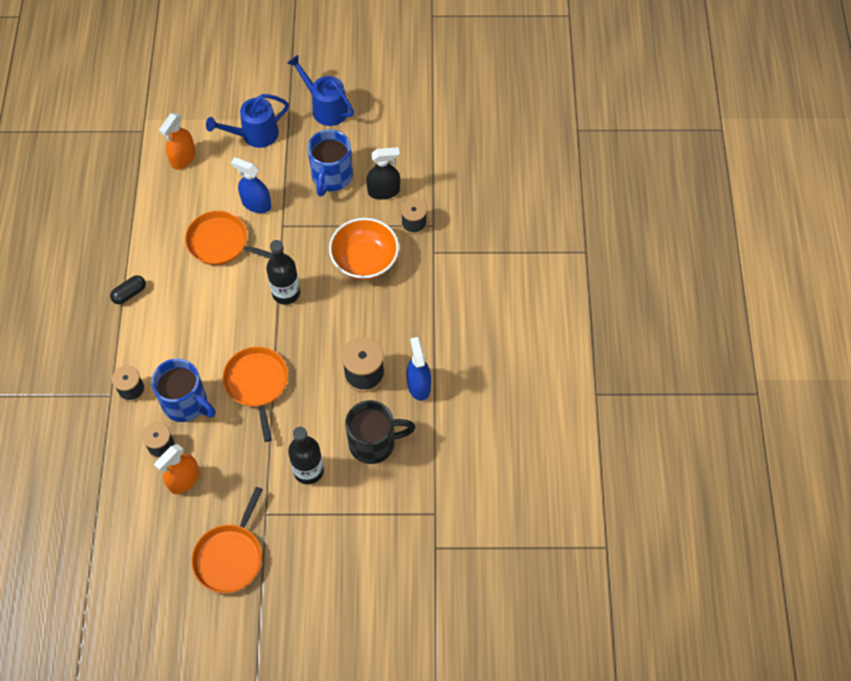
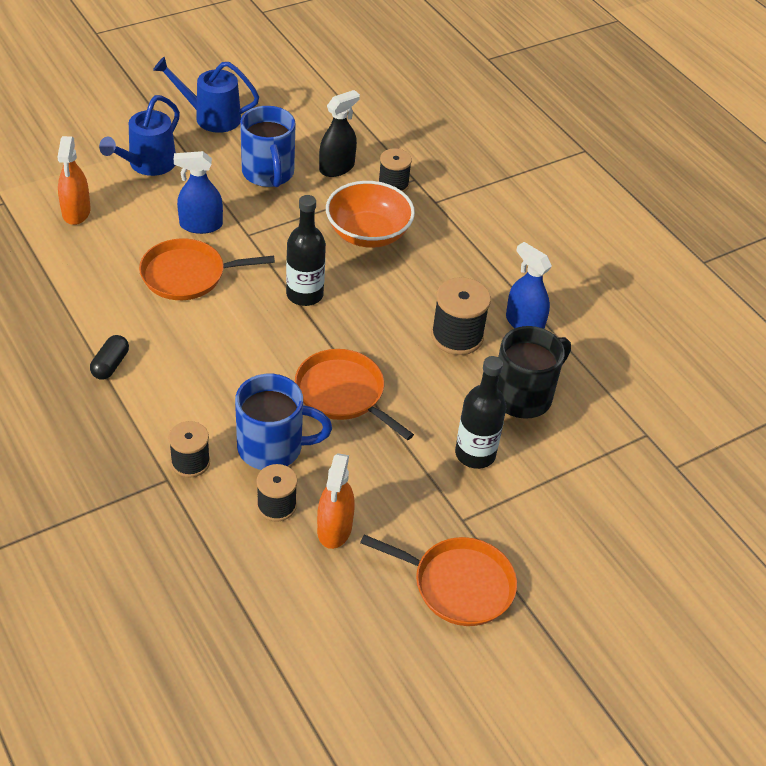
camera: 35 degrees left, 15 degrees down
orange pan [191,487,263,593] -> orange pan turned 60 degrees counterclockwise [360,535,517,626]

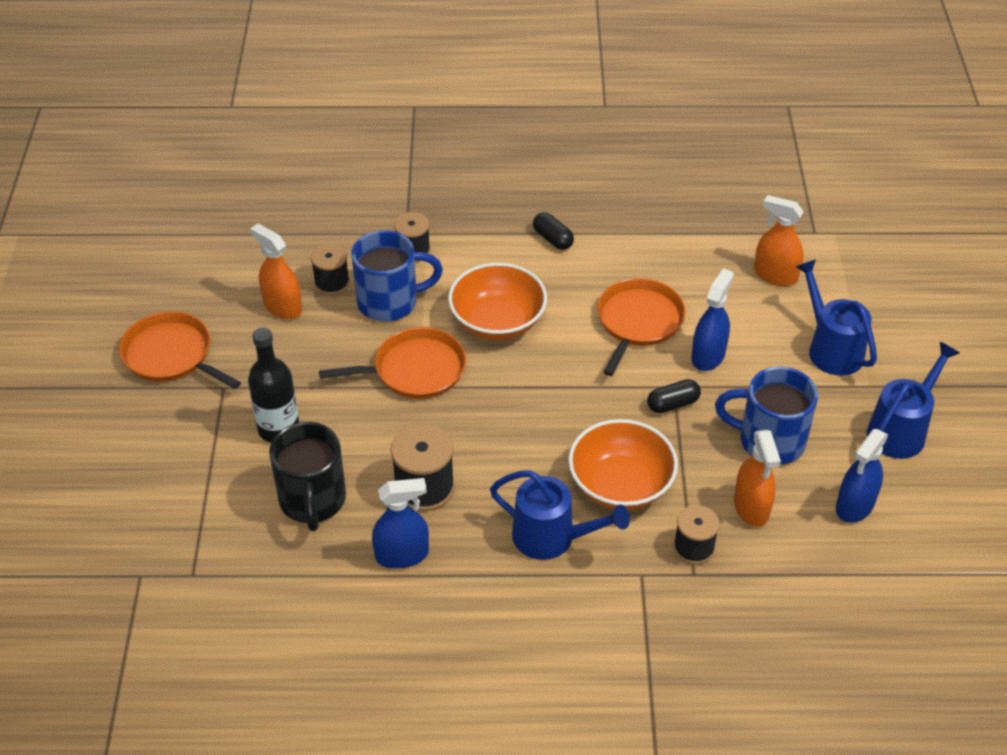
camera: 125 degrees right, 0 degrees up
blue mug [235,374,332,470] -> blue mug turned 135 degrees counterclockwise [352,230,443,322]
black bottle [286,195,326,306] -> none
black spray bottle [319,90,360,177] -> orange spray bottle [734,430,781,527]
orange pan [360,535,517,626] -> orange pan turned 75 degrees clockwise [119,312,241,389]
none -> orange bowl [448,263,547,340]
none -> blue watering can [490,470,630,560]
none -> black capsule [647,379,701,413]
none -> blue spray bottle [836,429,888,523]

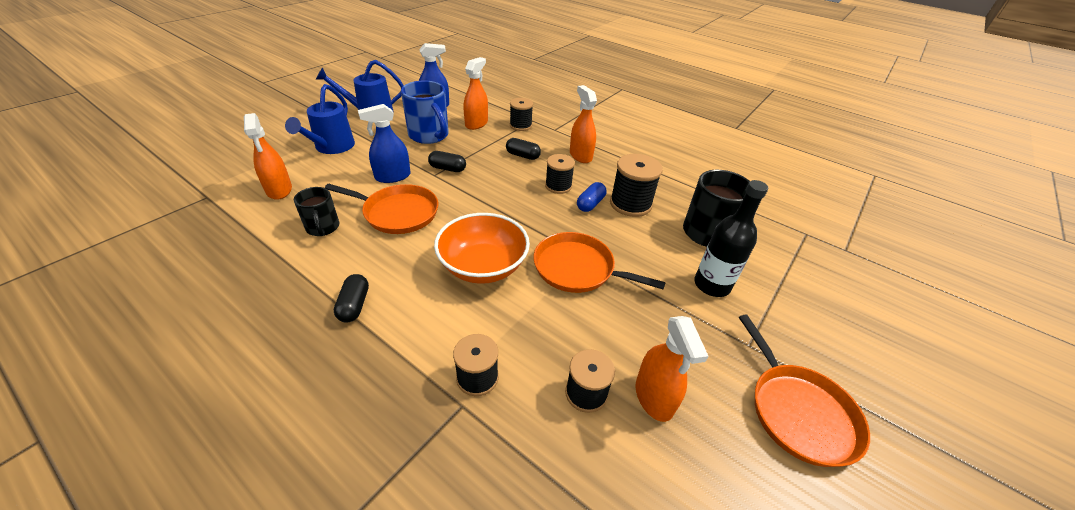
camera: 145 degrees left, 5 degrees down
blue mug [352,230,443,322] -> none
blue spray bottle [372,478,429,568] -> none
blue watering can [490,470,630,560] -> orange spray bottle [570,85,597,163]
orange bowl [568,419,678,510] -> black capsule [506,138,541,160]
orange pan [597,278,686,376] -> orange pan turned 135 degrees counterclockwise [325,184,438,234]
none -> black mug [294,187,339,236]
none -> black spool [545,154,575,194]
none -> blue capsule [577,182,606,212]

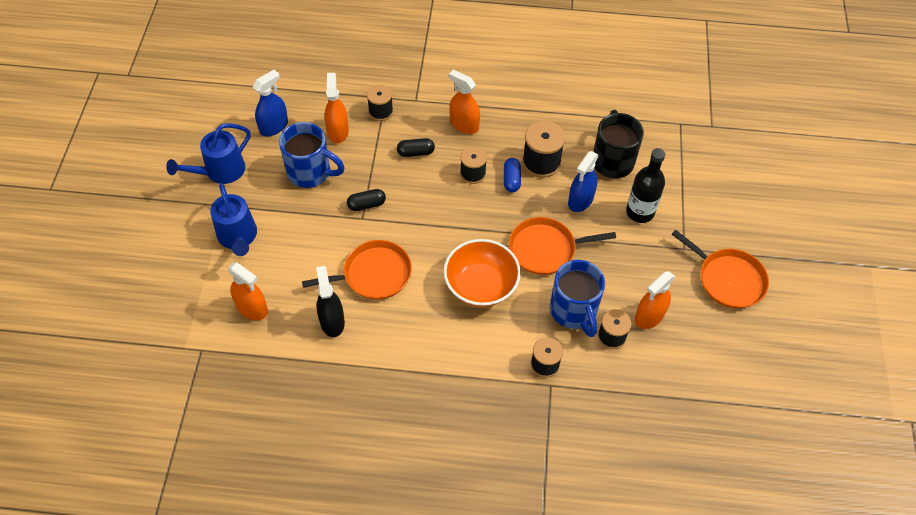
camera: 30 degrees left, 15 degrees up
black mug [294,187,339,236] -> black spray bottle [316,266,345,337]
black capsule [334,274,369,323] -> none
blue spray bottle [358,104,411,183] -> blue spray bottle moved to [568,151,599,212]
orange spray bottle [636,316,708,422] -> orange spray bottle turned 90 degrees clockwise [635,271,675,329]
none -> blue mug [550,260,605,337]

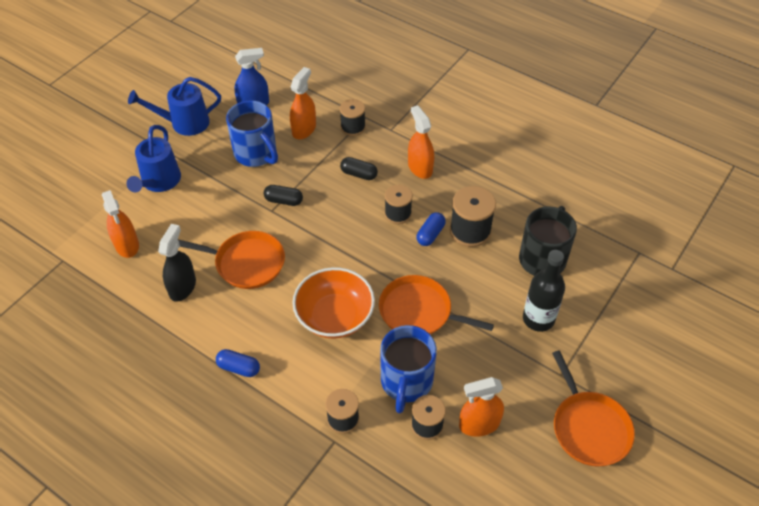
camera: 30 degrees right, 5 degrees down
blue spray bottle [568,151,599,212] -> none
none -> blue capsule [216,349,260,377]

